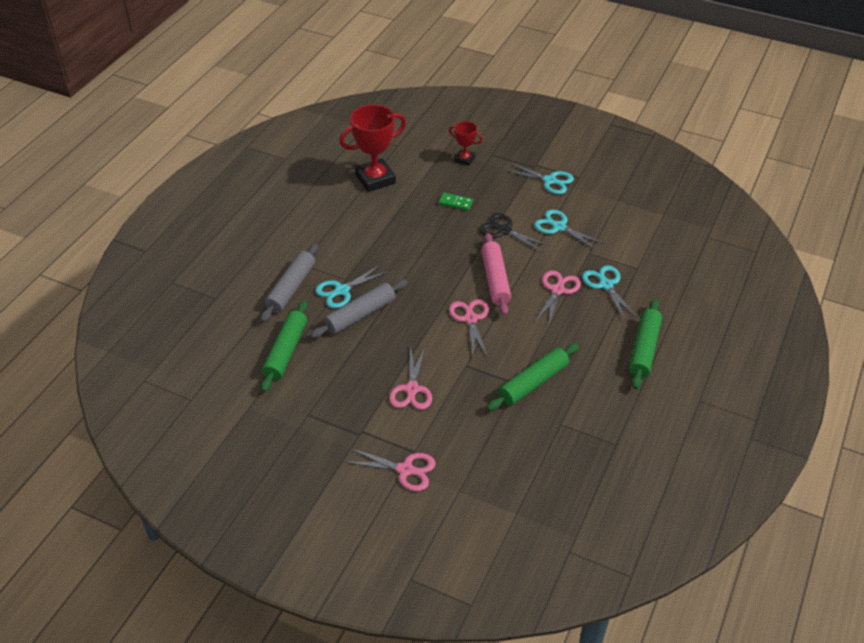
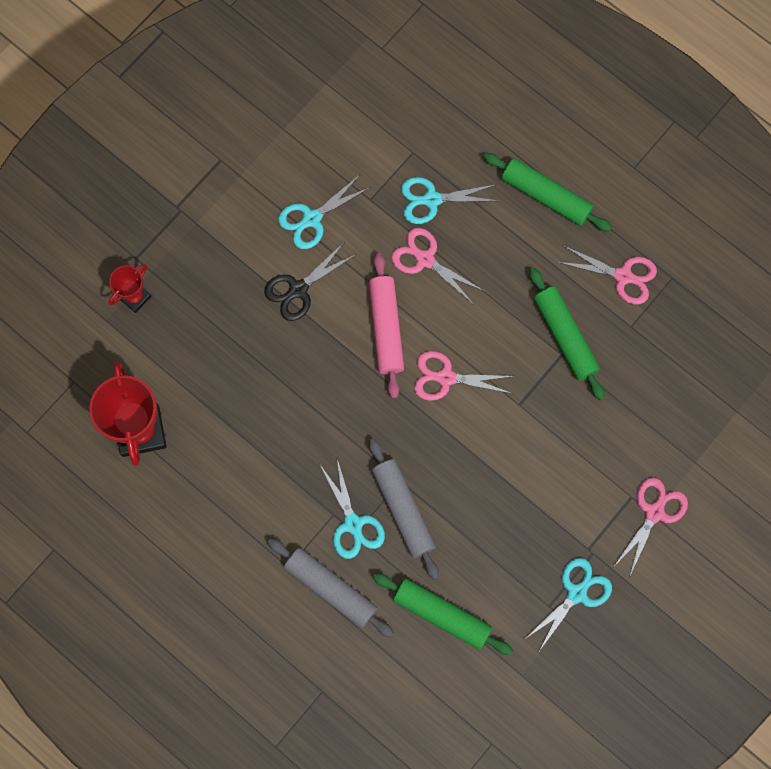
camera: 75 degrees left, 30 degrees up
pink scissors [389,347,432,410] -> pink scissors moved to [558,246,657,304]
green domino [439,192,473,211] -> none
pink rolling pin [481,233,511,316] -> pink rolling pin turned 75 degrees clockwise [369,253,404,399]
turquoise scissors [504,162,574,194] -> turquoise scissors moved to [525,558,612,653]

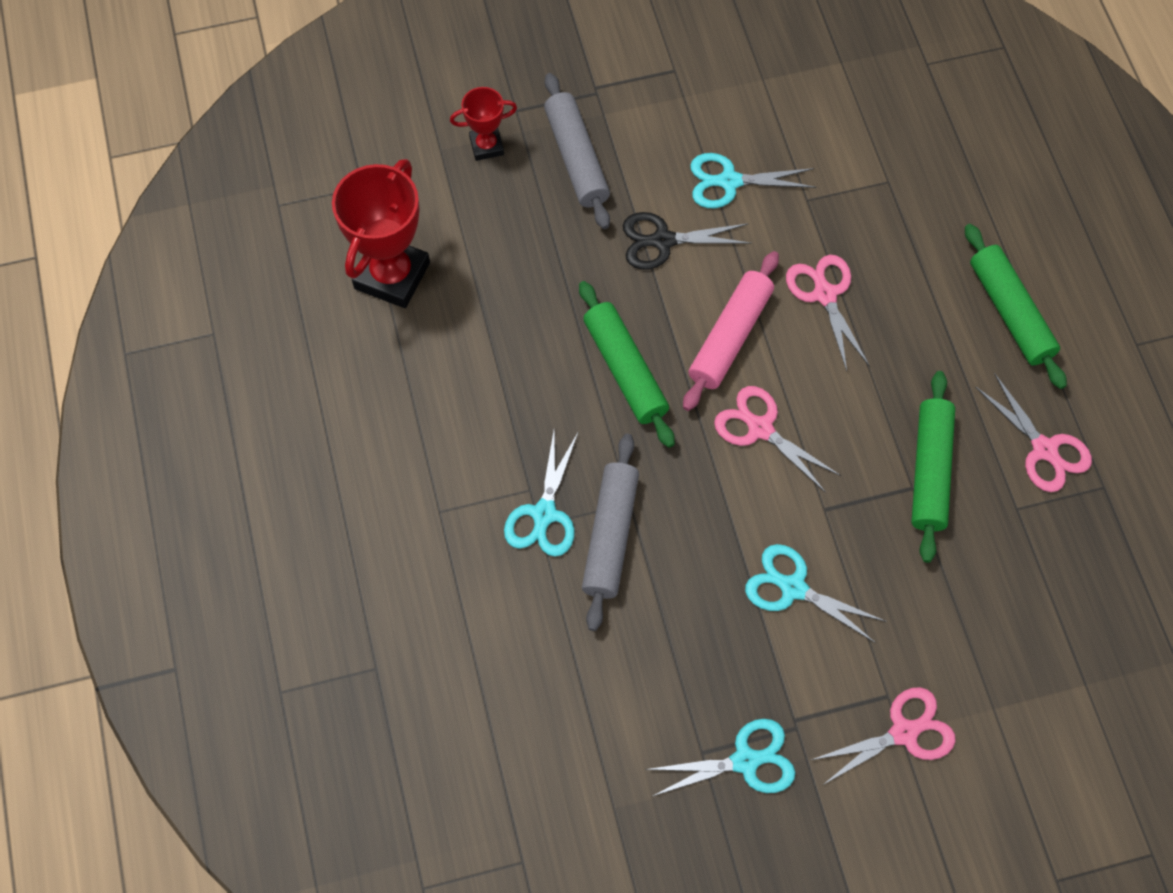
camera: 35 degrees right, 10 degrees down
grey rolling pin [267,538,394,638] -> grey rolling pin moved to [544,73,610,229]
green rolling pin [373,573,513,655] -> green rolling pin moved to [579,281,675,448]
turquoise scissors [401,177,498,224] -> turquoise scissors moved to [745,544,886,643]

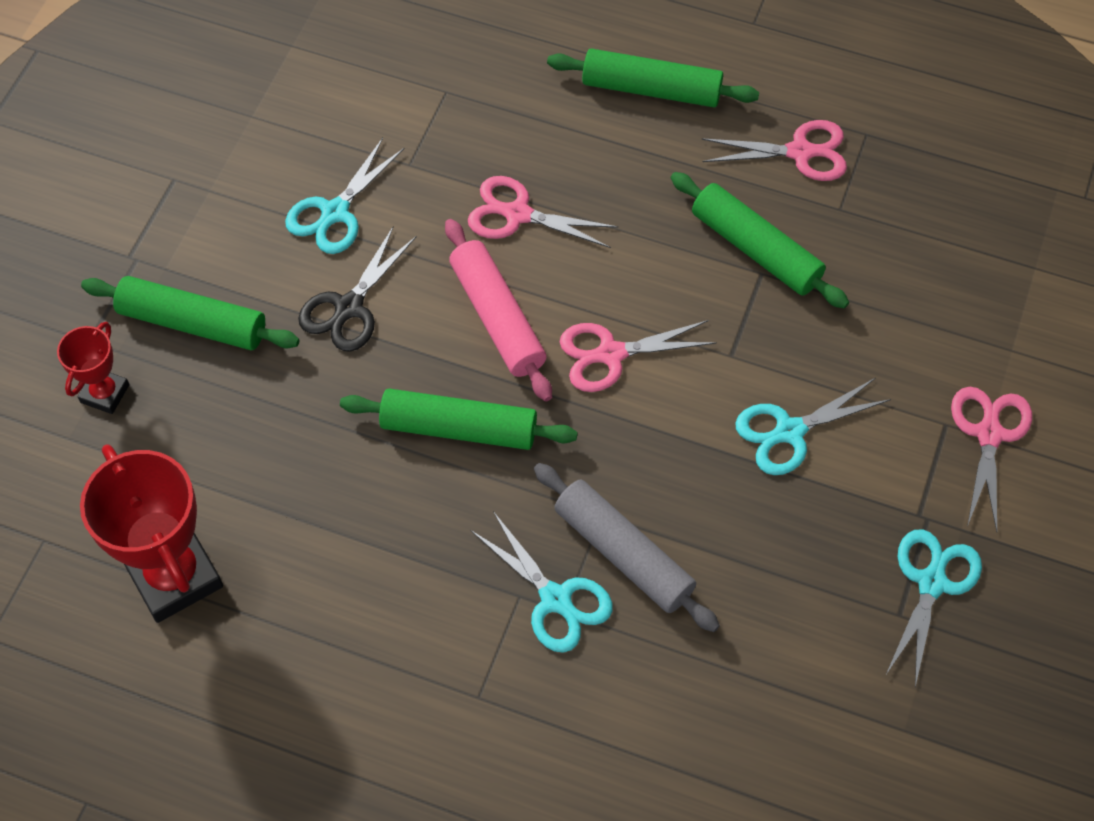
camera: 55 degrees left, 5 degrees down
grey rolling pin [544,73,610,229] -> green rolling pin [81,276,299,350]

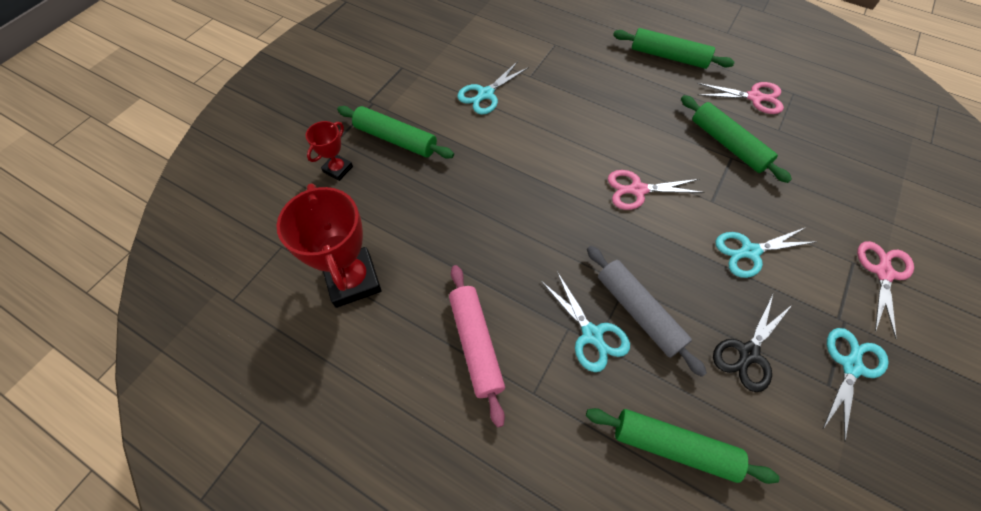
camera: 10 degrees right, 0 degrees up
black scissors [298,226,417,352] -> black scissors moved to [713,294,792,392]
green rolling pin [340,388,578,450] -> green rolling pin moved to [586,408,780,484]
pink rolling pin [445,219,552,401] -> pink rolling pin moved to [449,265,505,427]
pink scissors [468,176,618,248] -> none

